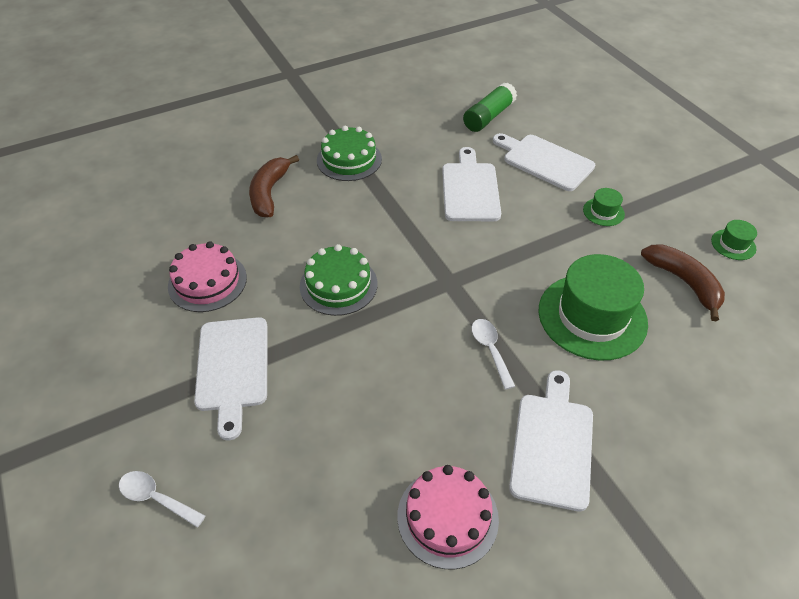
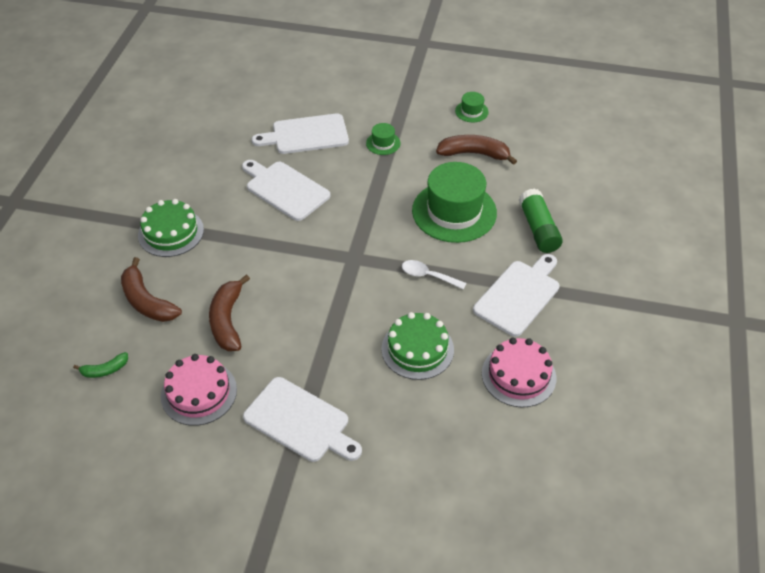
camera: 50 degrees left, 0 degrees up
white spoon [119,471,206,528] -> none
green cake [300,244,378,316] -> green cake moved to [381,312,454,380]
green glue stick [463,82,517,132] -> green glue stick moved to [519,188,563,253]
white cutting board [509,370,593,511] -> white cutting board turned 75 degrees clockwise [473,254,560,337]
none -> green banana [73,352,128,378]
none -> brown banana [209,274,250,351]

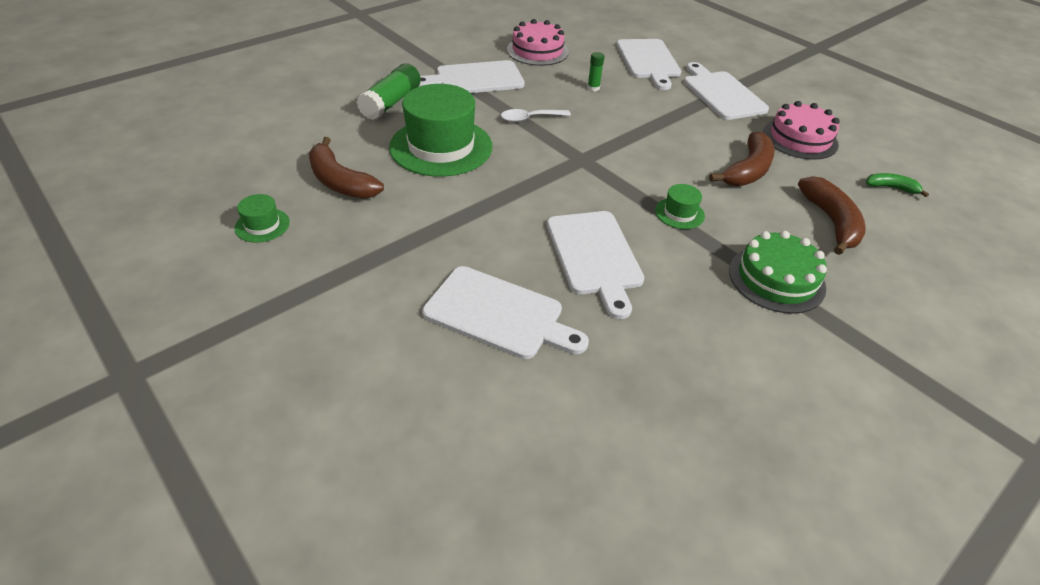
camera: 145 degrees left, 5 degrees down
green hat [366,123,401,155] -> green hat moved to [655,184,705,229]
green cake [381,312,454,380] -> green glue stick [587,52,605,91]
white spoon [402,260,466,290] -> white spoon turned 105 degrees clockwise [501,109,571,122]
none -> white cutting board [616,39,681,90]

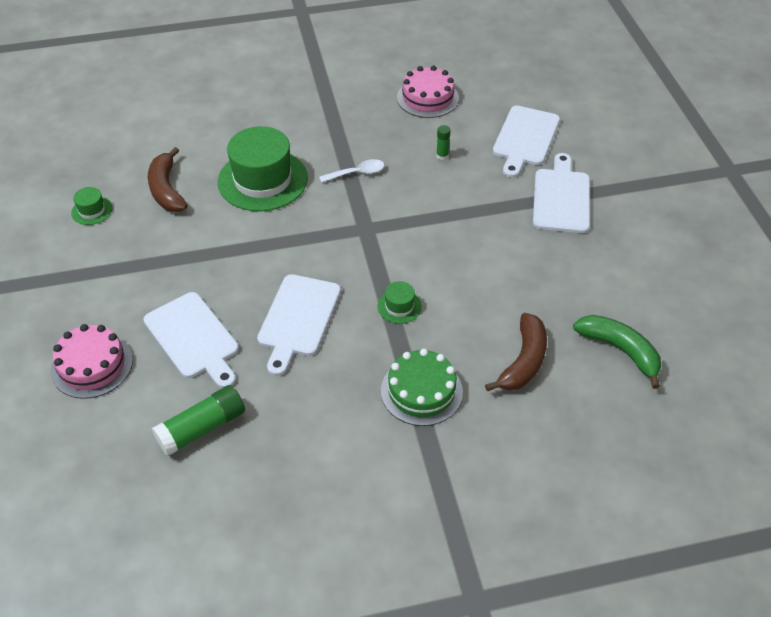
camera: 30 degrees right, 5 degrees up
green glue stick [357,63,421,120] -> green glue stick moved to [152,385,245,456]
white cutting board [419,60,525,93] -> none
white spoon [501,109,571,122] -> white spoon turned 150 degrees clockwise [319,159,384,183]
brown banana [709,131,775,186] -> none
pink cake [763,101,840,160] -> pink cake moved to [51,324,133,399]
green banana [866,173,929,197] -> green banana [573,315,661,389], size x1.83

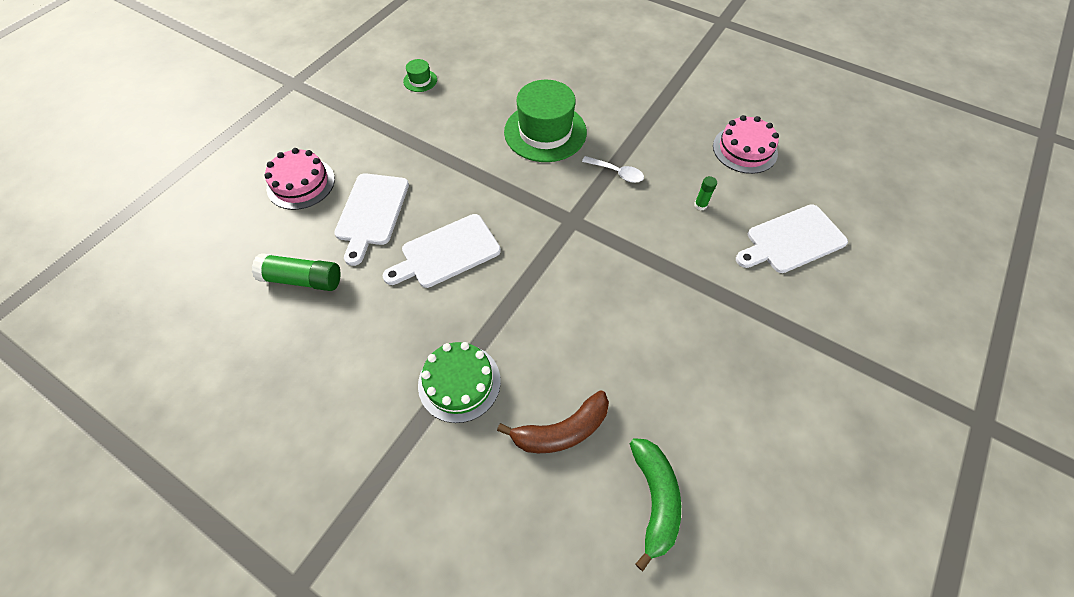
camera: 45 degrees right, 10 degrees up
brown banana [148,147,187,212] -> none
green hat [378,281,422,324] -> none
white cutting board [533,153,590,233] -> none

